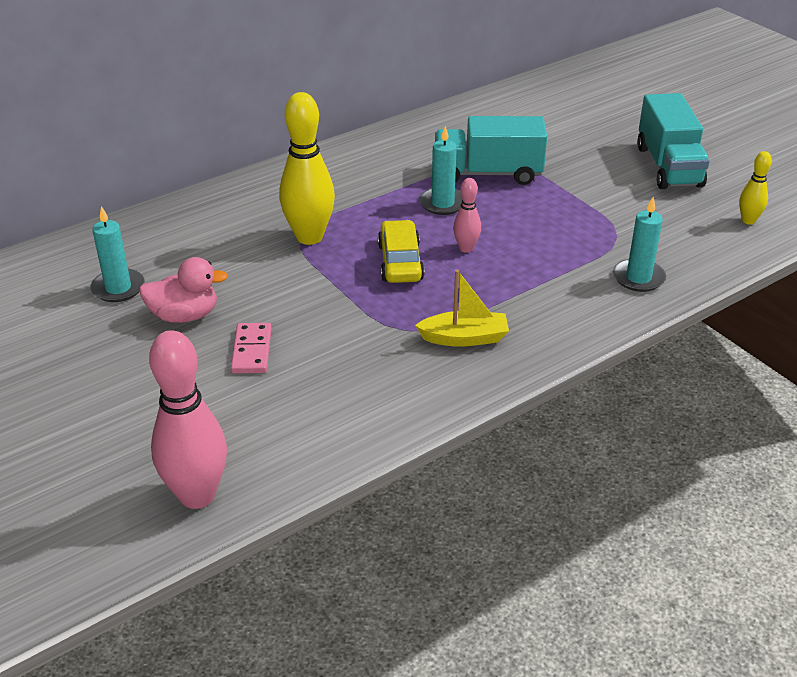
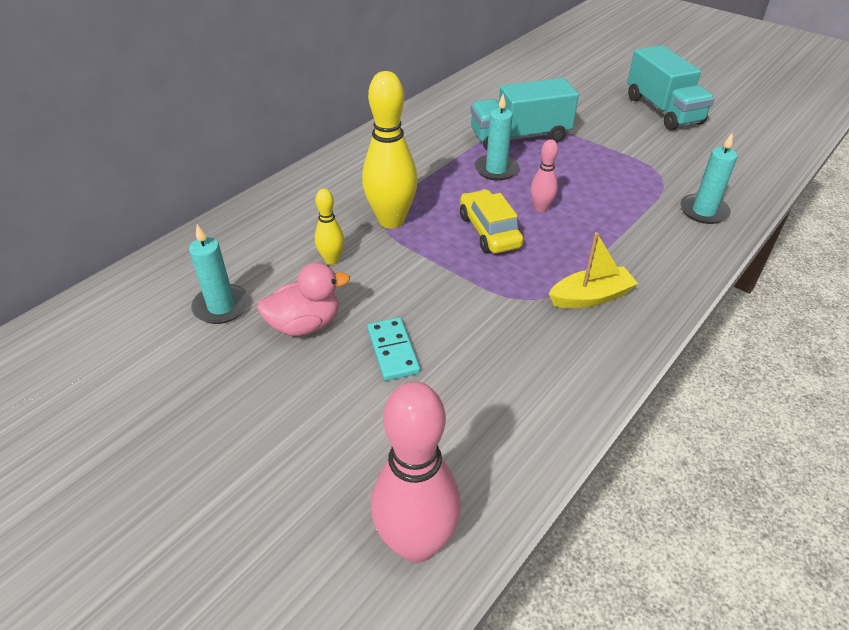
camera: 15 degrees left, 5 degrees up
pink domino [231,323,272,373] -> turquoise domino [367,317,420,381]
yellow bowling pin [739,151,772,224] -> yellow bowling pin moved to [315,189,344,265]

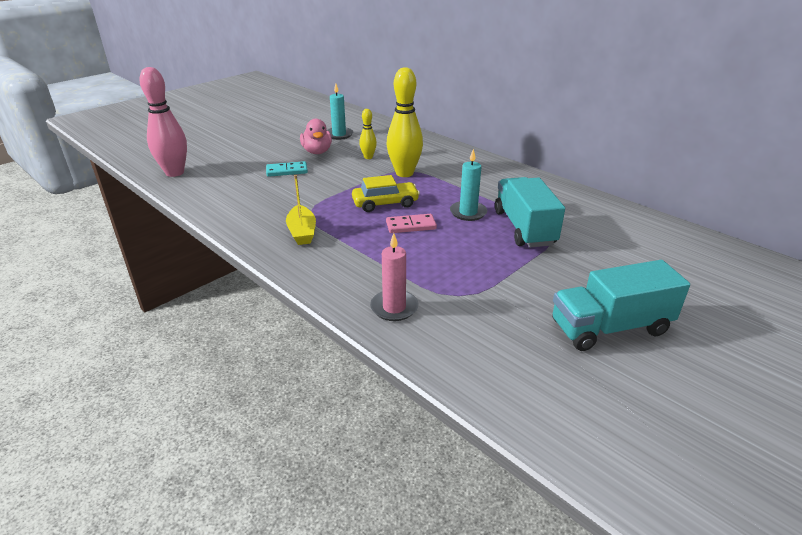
camera: 95 degrees right, 10 degrees down
pink bowling pin [530,139,558,212] -> pink domino [386,214,437,233]
turquoise candle [680,132,737,224] -> pink candle [370,233,419,321]

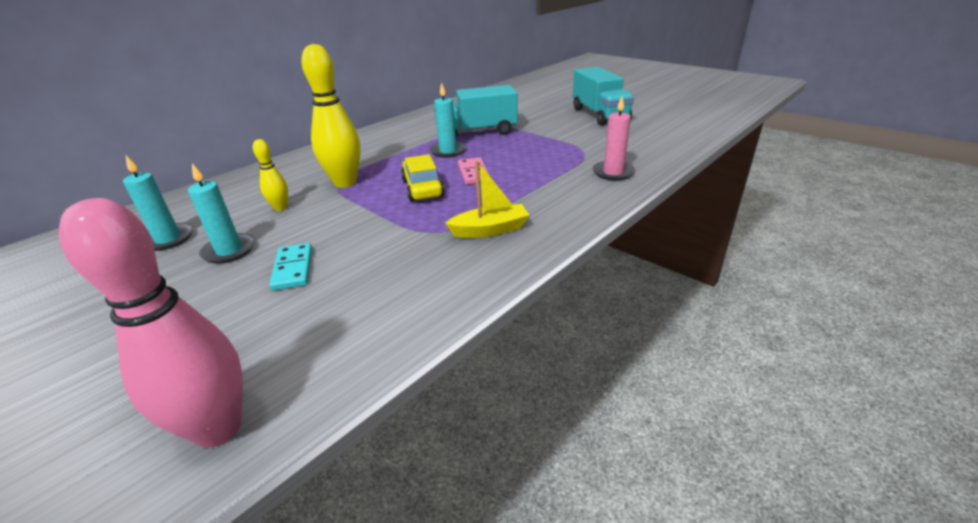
camera: 90 degrees left, 0 degrees up
pink duck [300,119,332,154] -> turquoise candle [188,163,255,264]

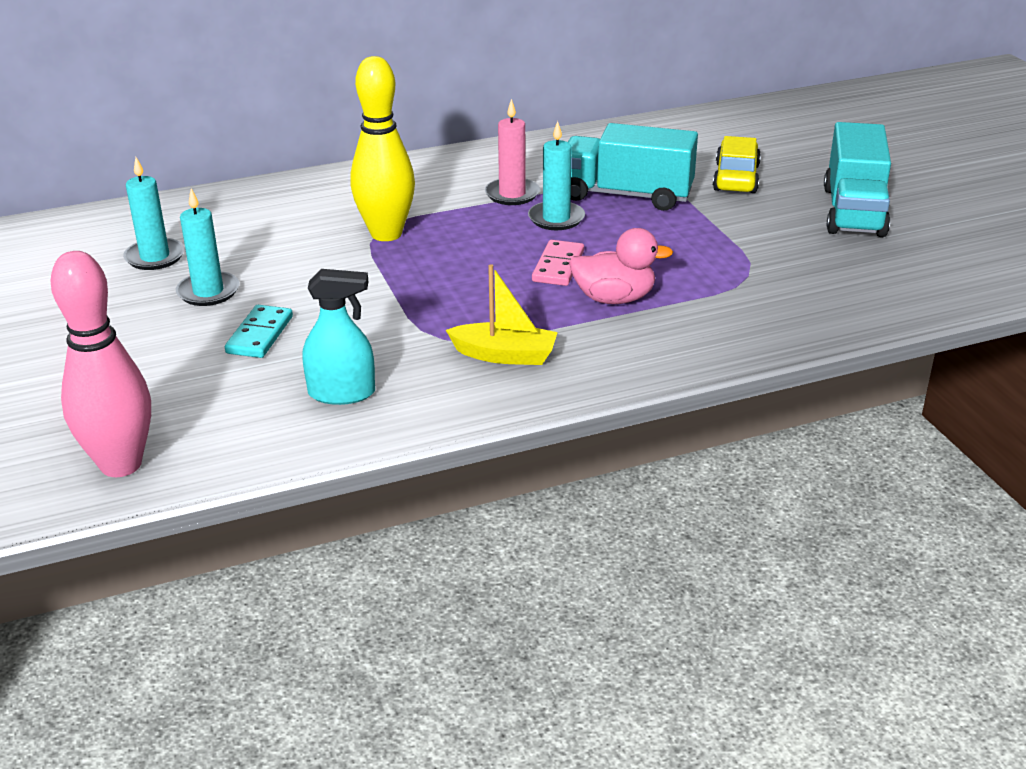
camera: 25 degrees right, 0 degrees up
yellow bowling pin [253,139,288,211] -> none
yellow car [401,154,445,202] -> yellow car moved to [713,136,761,193]
pink candle [593,97,635,181] -> pink candle moved to [485,99,540,205]
none -> turquoise spray bottle [303,269,375,405]
none -> pink duck [569,228,673,304]

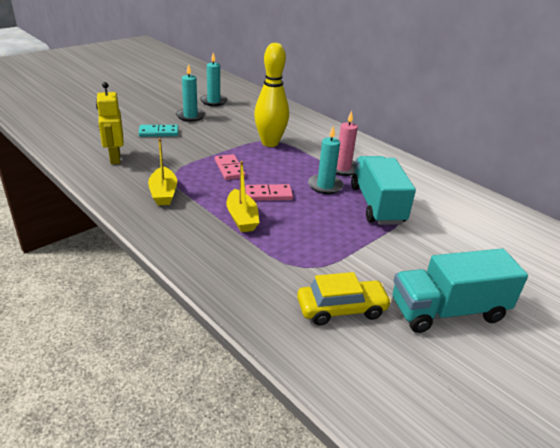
camera: 65 degrees right, 0 degrees up
pink bowling pin [51,251,151,477] -> none
turquoise spray bottle [303,269,375,405] -> yellow robot [96,82,124,164]
pink duck [569,228,673,304] -> yellow boat [226,161,259,232]
yellow car [713,136,761,193] -> yellow car moved to [297,272,392,325]
none -> pink domino [215,154,246,180]

